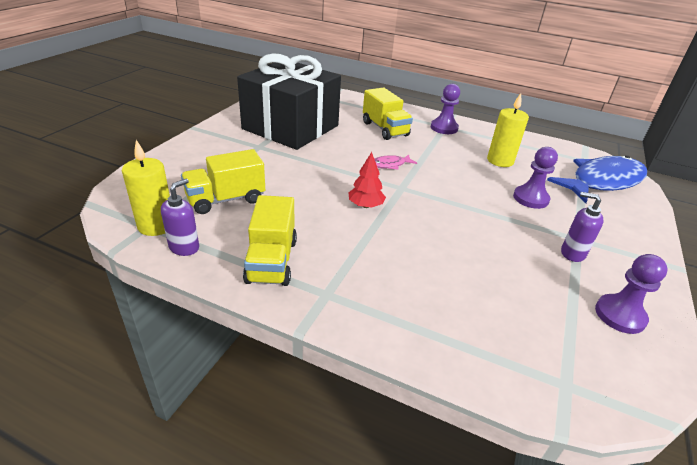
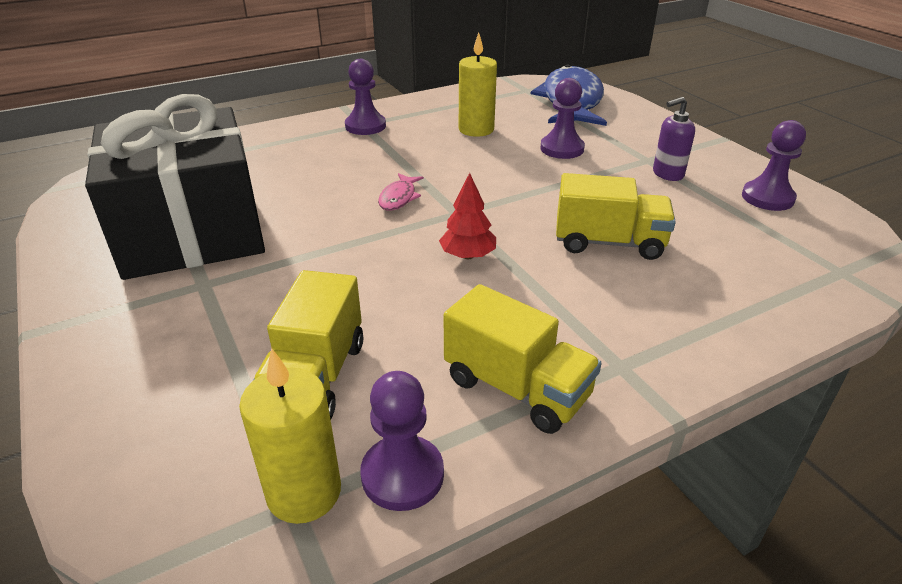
camera: 50 degrees left, 0 degrees up
purple soap dispenser [161,179,199,256] -> purple pawn [360,371,444,511]
yellow truck [363,88,413,140] -> yellow truck moved to [556,173,676,260]

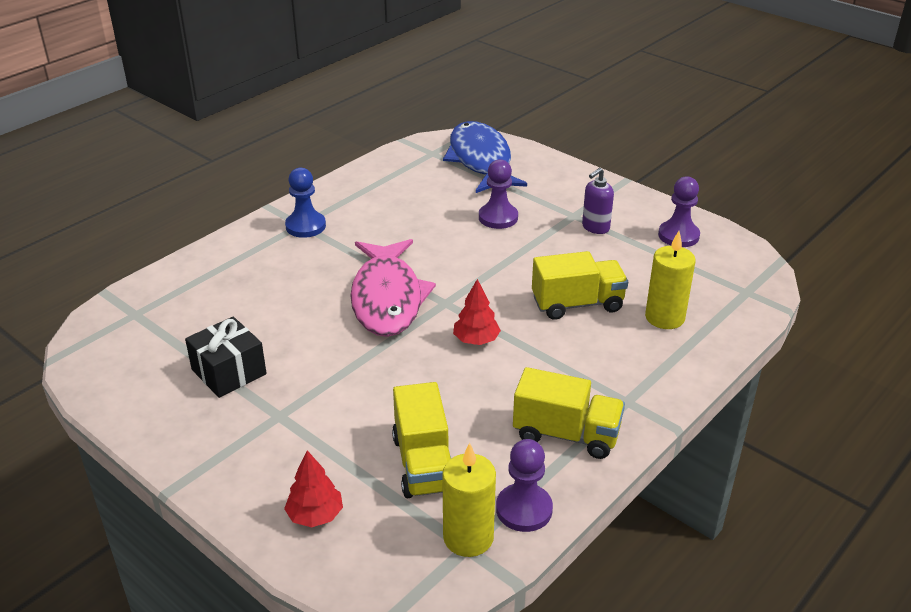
camera: 20 degrees left, 0 degrees up
black gift [85,94,265,280] -> black gift [185,317,267,398], size x0.47
purple pawn [345,59,386,135] -> blue pawn [285,168,326,238]
pink fish [378,173,424,211] -> pink fish [350,239,436,337], size x2.42
yellow candle [459,32,497,137] -> yellow candle moved to [645,231,696,329]
none -> red tree [284,450,343,527]

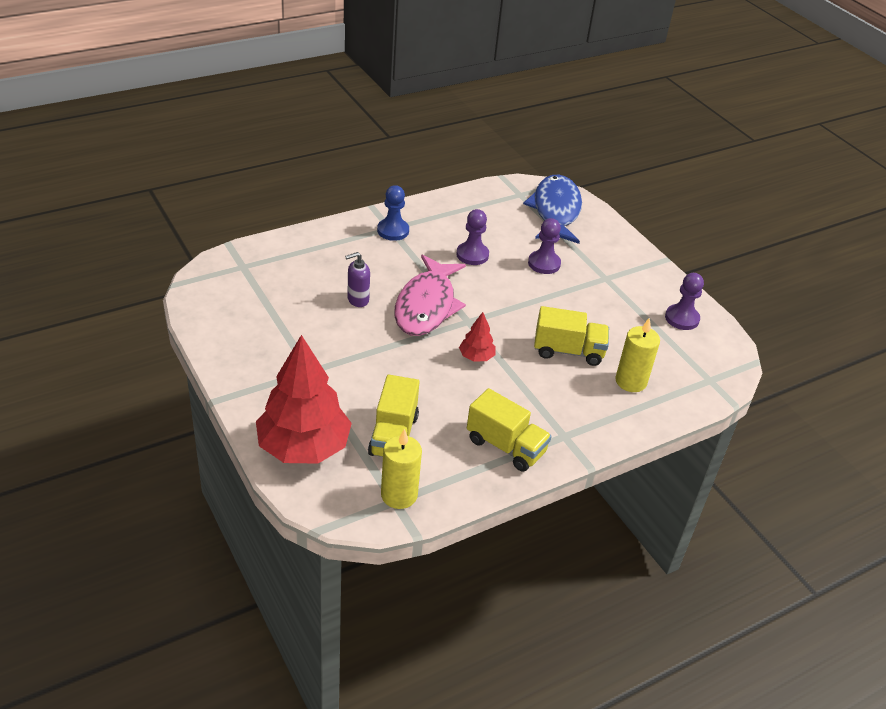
camera: 15 degrees right, 5 degrees up
black gift [185,317,267,398] -> none
red tree [284,450,343,527] -> red tree [256,335,352,464], size x2.26
purple pawn [496,439,553,532] -> purple pawn moved to [456,209,489,265]
purple soap dispenser [582,168,614,234] -> purple soap dispenser moved to [345,252,370,307]

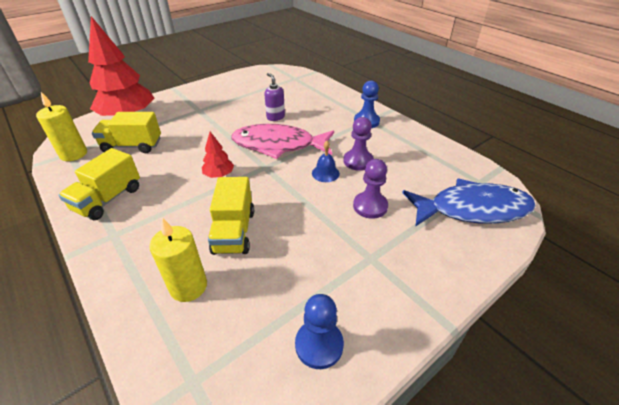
camera: 85 degrees right, 0 degrees up
purple pawn [665,273,704,330] -> blue pawn [295,294,344,369]
none -> blue bell [312,141,340,182]

